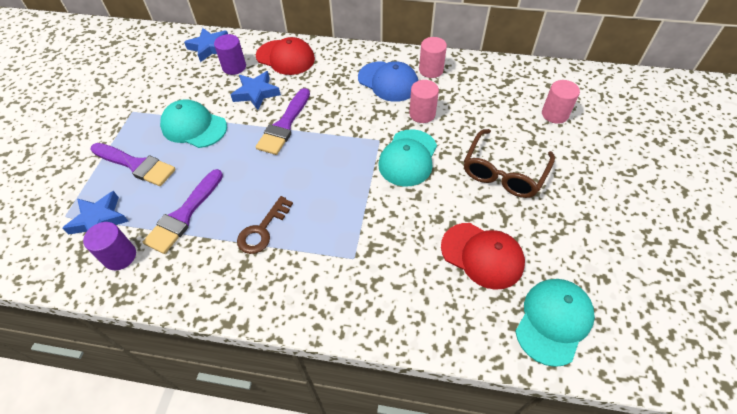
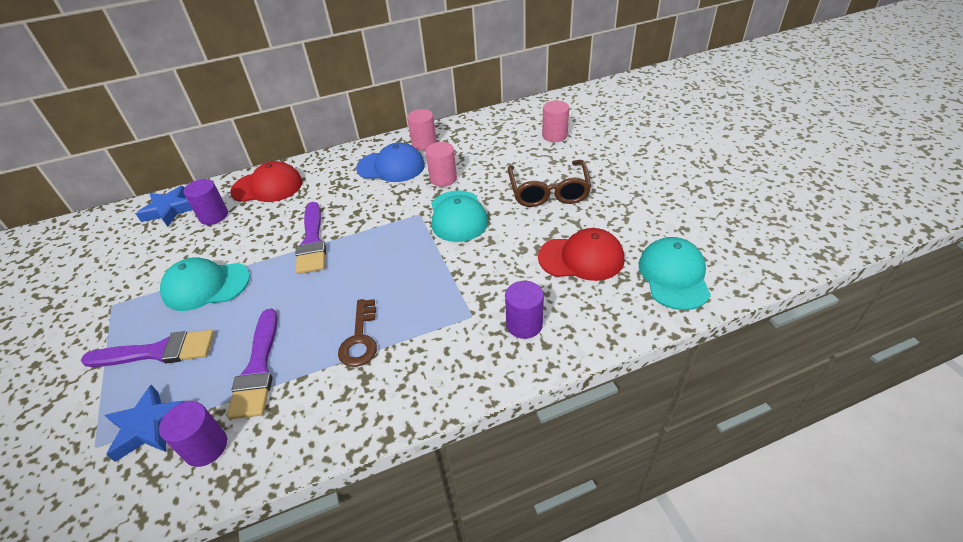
camera: 30 degrees left, 10 degrees down
blue star [231,71,281,110] -> none
none -> purple cylinder [505,281,544,339]

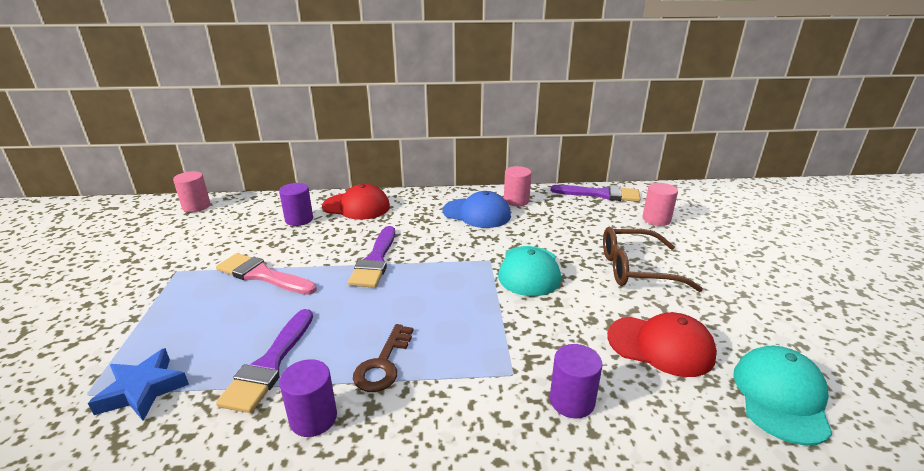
camera: 15 degrees right, 15 degrees down
purple brush [81,330,214,367] -> purple brush moved to [551,185,641,202]
blue star [136,186,193,227] -> none
purple cylinder [159,401,227,467] -> purple cylinder moved to [279,359,337,437]
turquoise cap [160,257,250,311] -> pink brush [216,253,317,295]
pink cylinder [426,142,457,187] -> pink cylinder moved to [173,171,210,212]
brown glasses [508,160,592,207] -> brown glasses turned 75 degrees clockwise [603,227,703,292]

